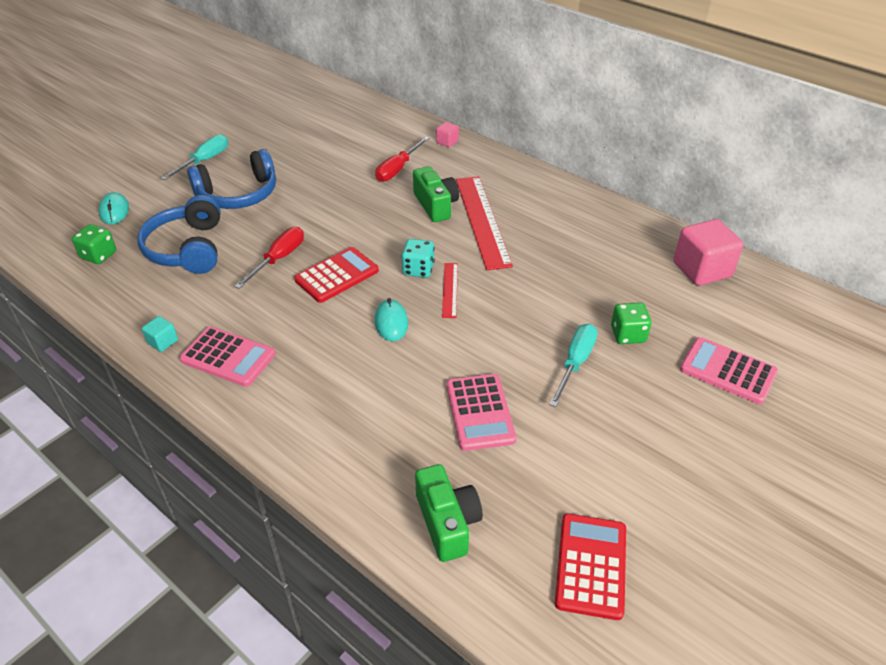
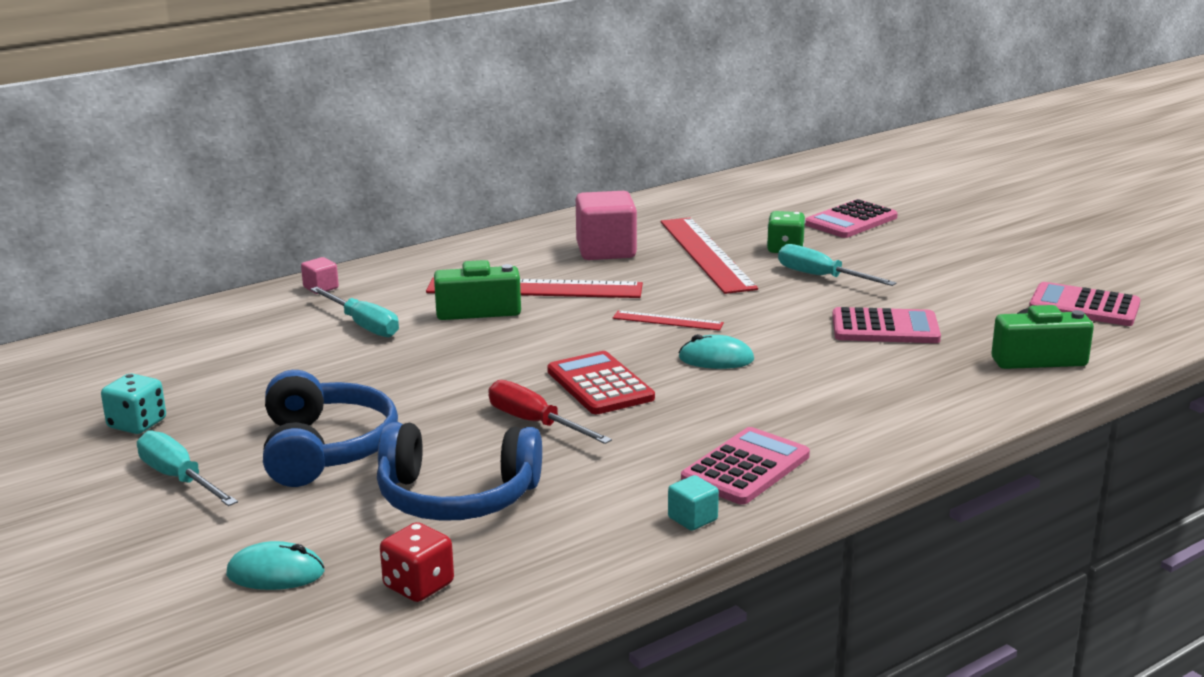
camera: 75 degrees left, 20 degrees down
green dice [72,224,116,264] -> red dice [380,522,454,602]
red screwdriver [375,136,429,182] -> turquoise screwdriver [310,287,399,337]
turquoise dice [401,239,435,278] -> turquoise dice moved to [101,373,166,434]
red calculator [555,514,626,620] -> pink calculator [1029,282,1140,326]
pink cube [674,219,743,286] -> pink cube moved to [576,191,637,260]
none -> red ruler [661,217,758,294]

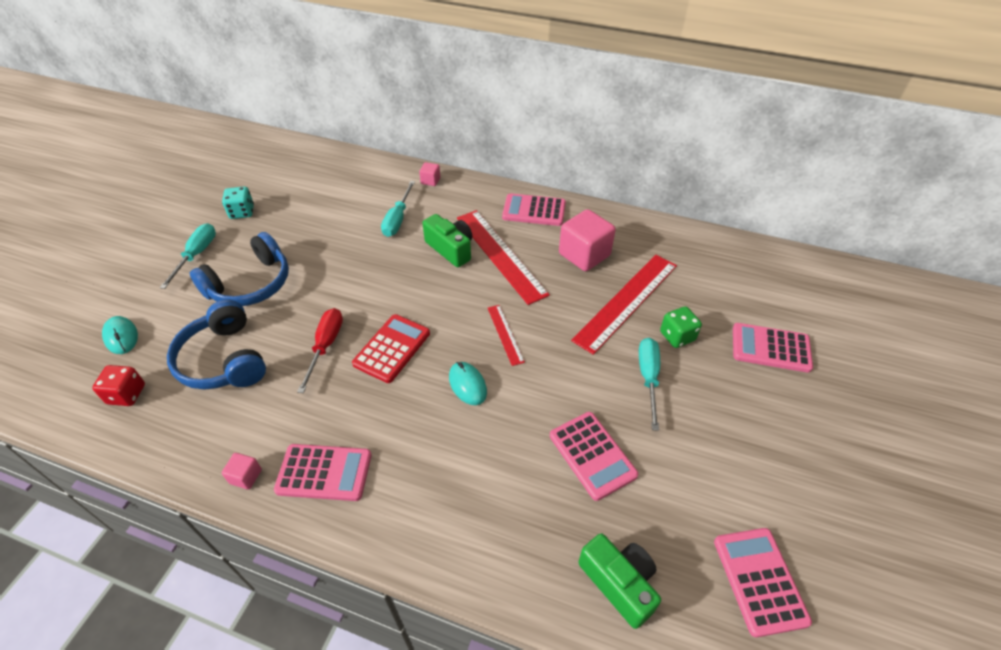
camera: 55 degrees right, 25 degrees up
turquoise cube [668,475,719,531] -> pink cube [222,453,262,489]
none -> pink calculator [502,193,566,226]

